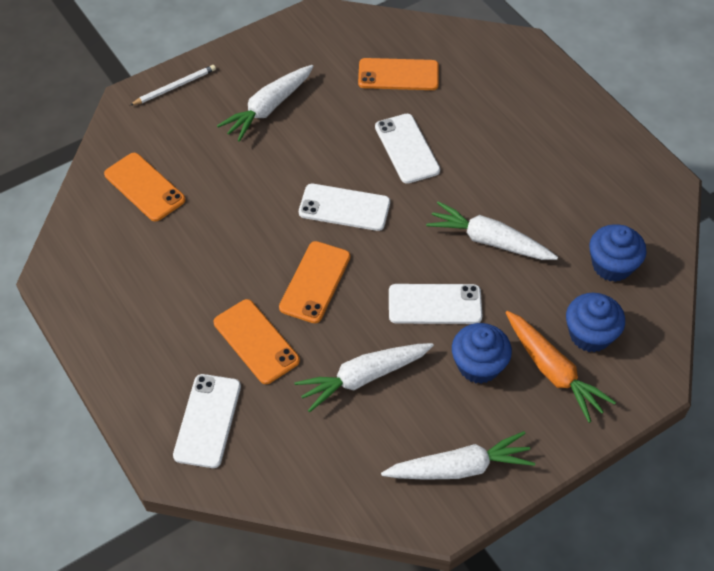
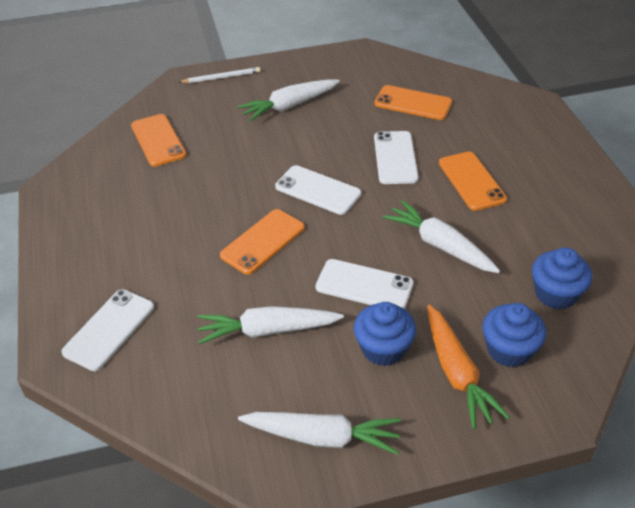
camera: 20 degrees right, 10 degrees down
orange phone [214,299,300,384] -> orange phone moved to [439,152,507,211]

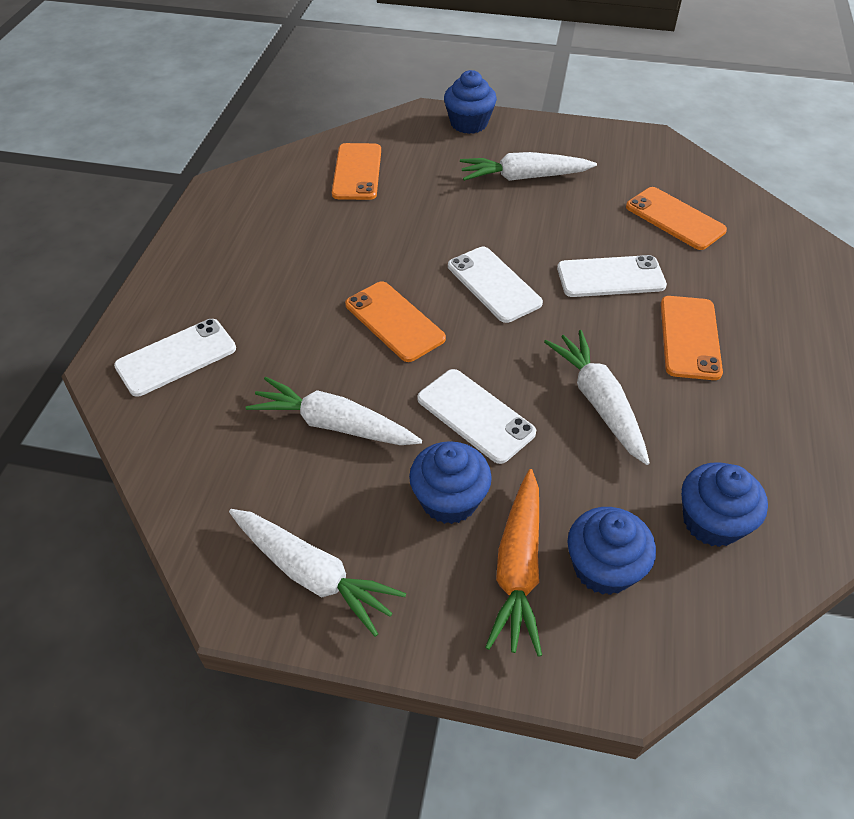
camera: 25 degrees right, 5 degrees up
white pencil [179,67,260,83] -> blue cupcake [444,70,497,134]
orange phone [220,209,305,275] -> orange phone turned 75 degrees clockwise [345,281,446,362]
white phone [374,131,419,184] -> white phone turned 60 degrees clockwise [557,255,667,297]

